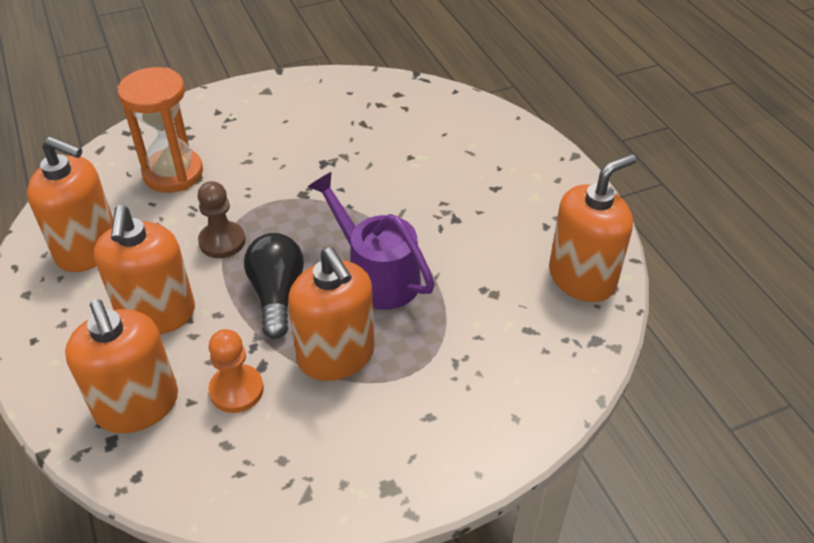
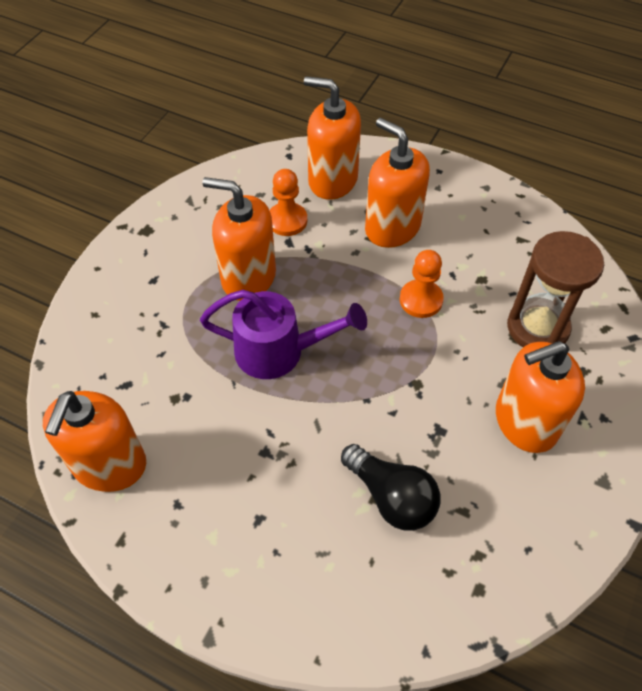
camera: 140 degrees right, 10 degrees up
orange soap dispenser [27,137,113,272] -> orange soap dispenser moved to [496,341,585,453]
orange hourglass [117,67,203,193] -> brown hourglass [507,231,604,347]
brown pawn [198,181,246,258] -> orange pawn [400,250,444,318]
black light bulb [244,233,304,339] -> black light bulb moved to [341,444,440,531]

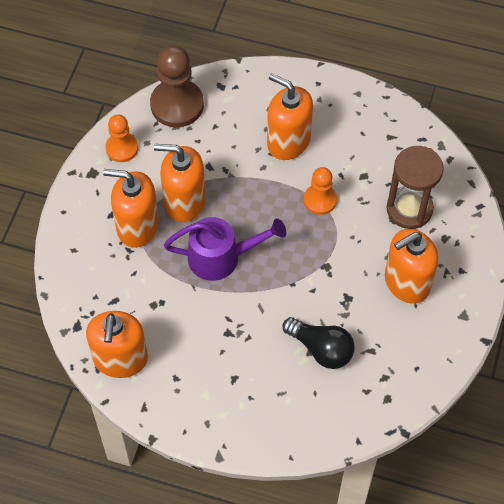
camera: 10 degrees left, 5 degrees up
orange pawn [269,169,307,236] -> orange pawn moved to [105,115,138,162]
orange soap dispenser [304,76,361,200] -> orange soap dispenser moved to [103,169,159,248]
none -> brown pawn [150,46,204,127]

